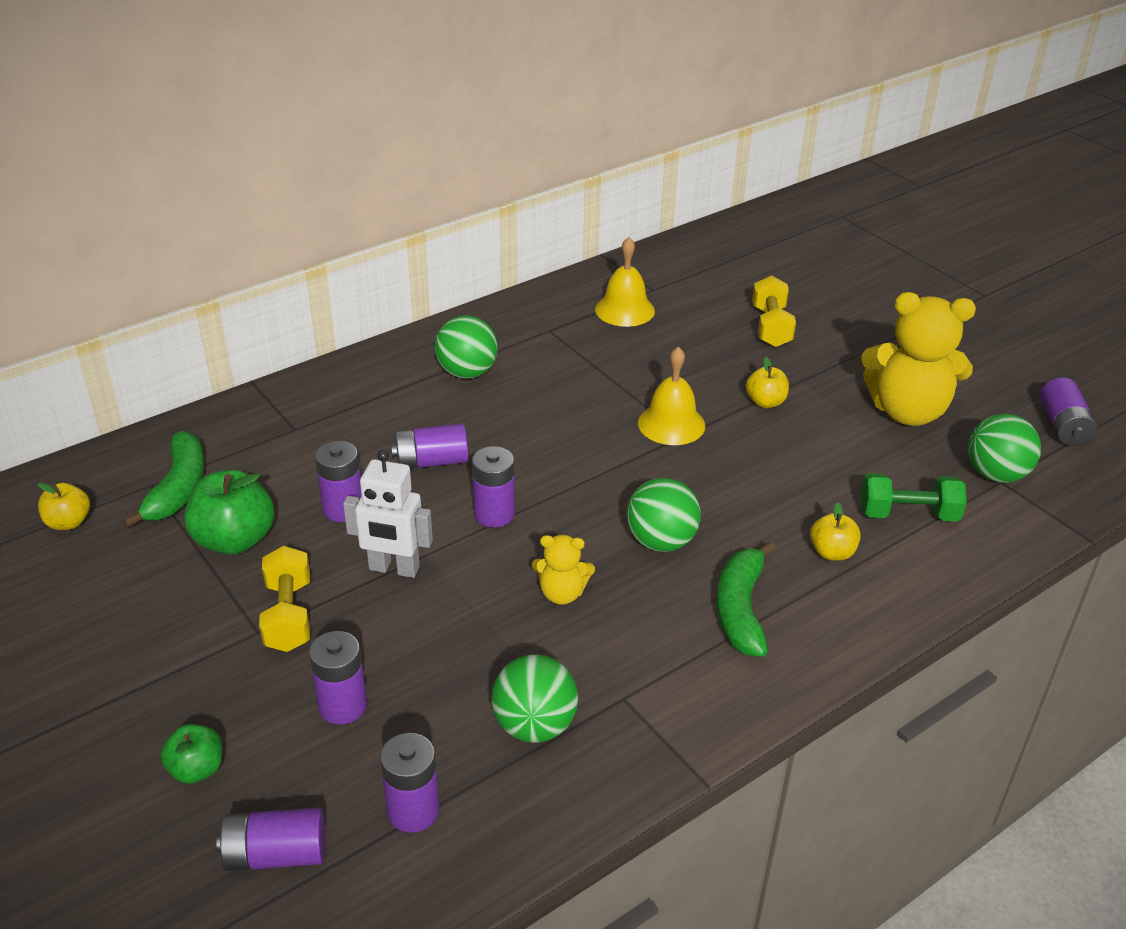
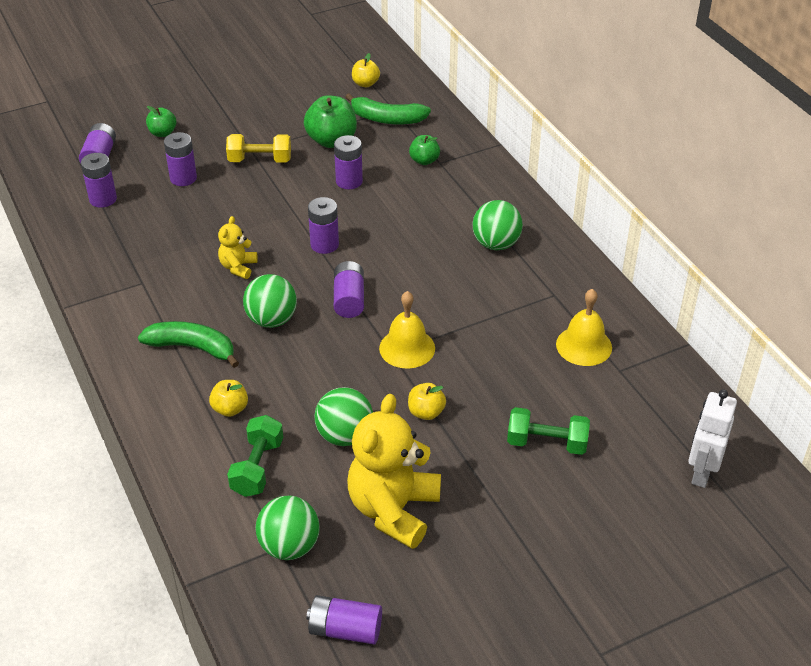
camera: 100 degrees right, 5 degrees up
white robot [343,450,433,578] -> white robot moved to [688,389,737,488]
purple battery [391,423,468,469] -> purple battery moved to [334,261,364,318]
green ball [492,654,578,743] -> green ball moved to [314,387,373,446]
yellow dumbbell [752,276,796,347] -> green dumbbell [507,407,590,455]
none -> green apple [409,135,440,165]

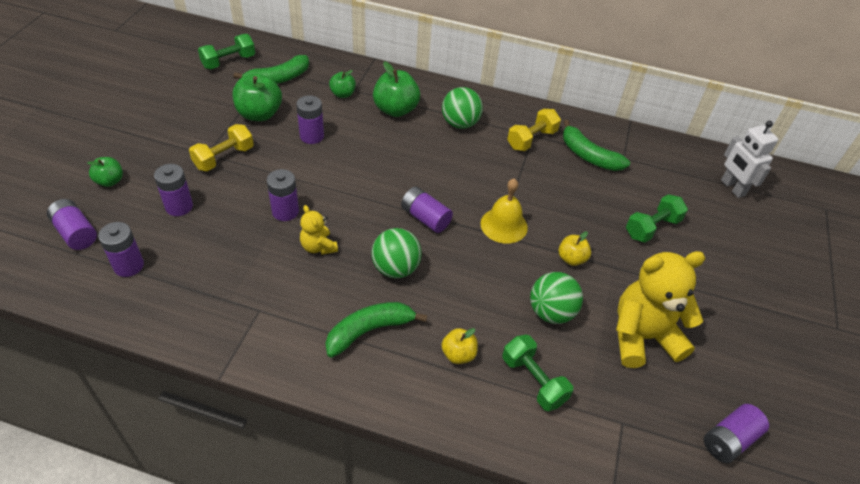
camera: 50 degrees left, 5 degrees up
green ball [255,496,320,560] -> none
purple battery [308,197,339,254] -> purple battery moved to [267,169,299,221]
yellow teddy bear [347,394,441,549] -> yellow teddy bear turned 105 degrees clockwise [616,251,705,368]
yellow apple [352,53,380,87] -> green dumbbell [198,34,255,69]
yellow bell [556,289,612,366] -> green banana [563,120,630,171]
none -> green apple [373,61,420,117]
none -> yellow dumbbell [507,109,561,151]

